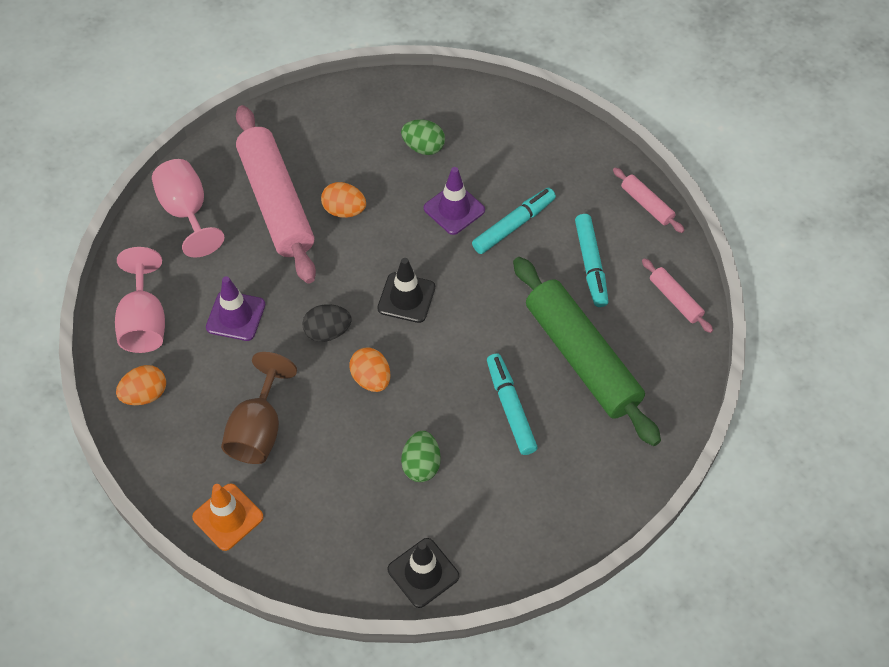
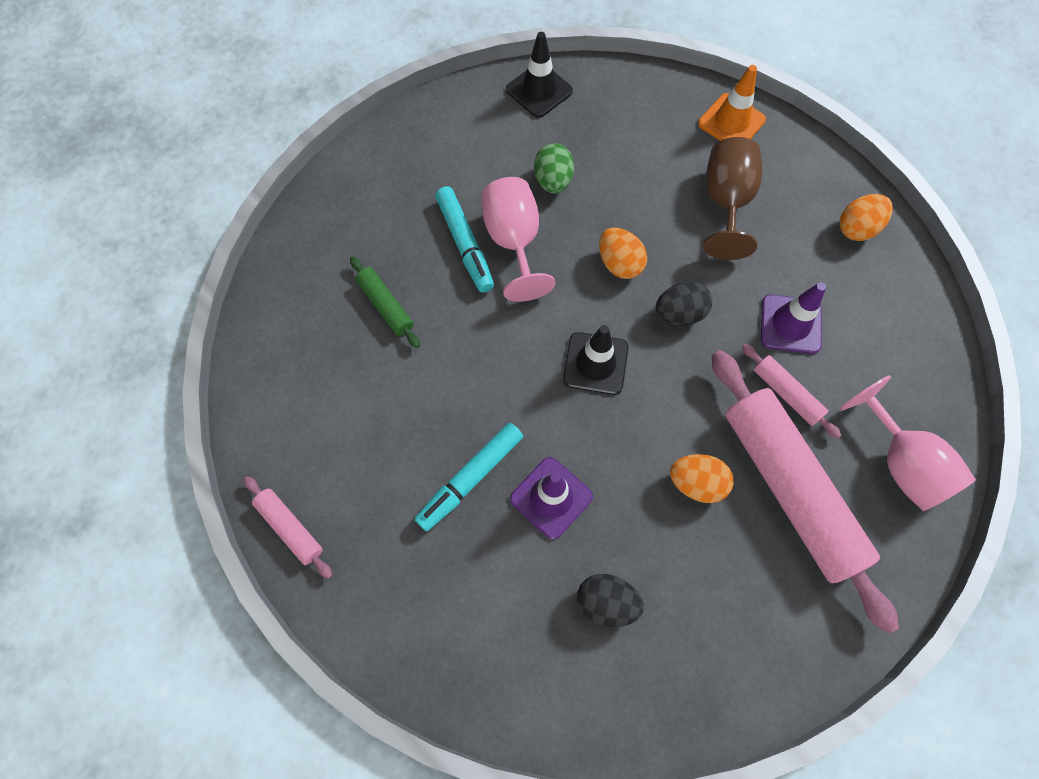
camera: 175 degrees right, 10 degrees up
pink goblet [115,247,165,353] -> pink goblet moved to [481,177,555,302]
green egg [401,119,445,155] -> black egg [577,574,644,627]
green rolling pin [513,257,661,446] -> green rolling pin [350,256,420,348], size x0.44
turquoise marker [575,214,609,307] -> none
pink rolling pin [642,258,713,333] -> pink rolling pin moved to [742,344,841,439]

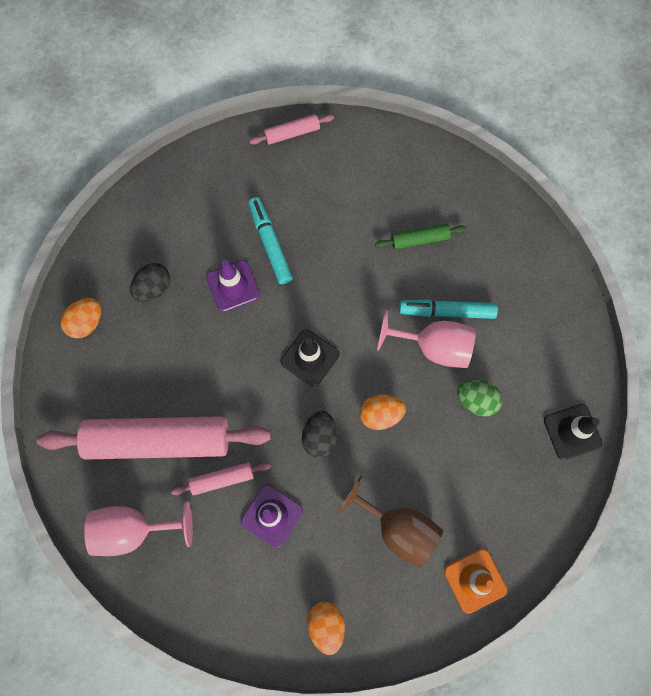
camera: 115 degrees right, 5 degrees up
orange egg [670,454,734,503] -> orange egg moved to [60,298,101,338]

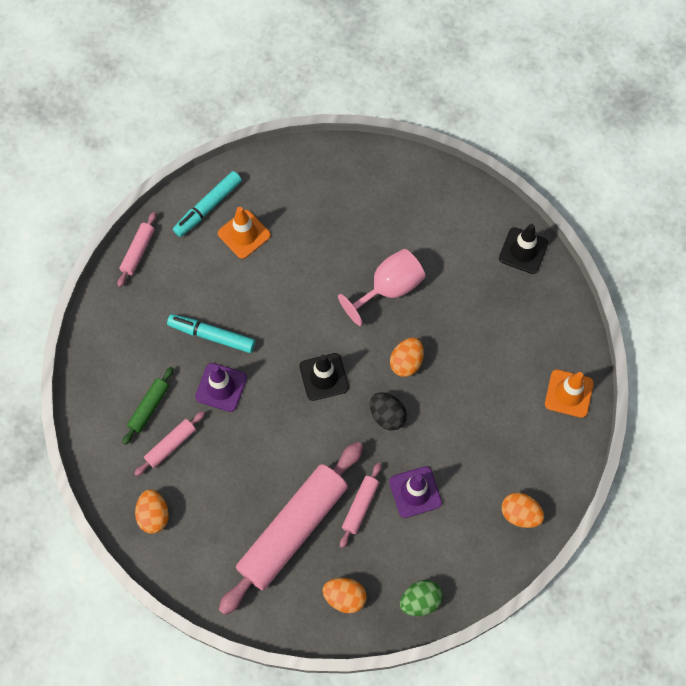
camera: 50 degrees left, 5 degrees down
pink goblet [84,501,193,556] -> orange egg [322,578,367,613]
black egg [130,263,170,302] -> pink rolling pin [134,411,205,476]
brown goblet [337,476,443,568] -> none
green rolling pin [375,224,466,249] -> green rolling pin moved to [122,367,173,445]
turquoise marker [399,299,498,319] -> turquoise marker moved to [173,171,242,237]
green egg [457,380,502,417] -> green egg moved to [400,580,443,616]
none -> orange traffic cone [218,207,271,259]

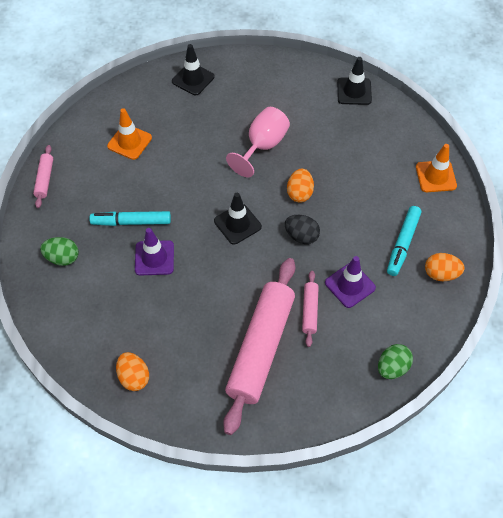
camera: 20 degrees left, 10 degrees down
green rolling pin [122,367,173,445] -> none
pink rolling pin [134,411,205,476] -> none
turquoise marker [173,171,242,237] -> turquoise marker moved to [387,206,421,276]
orange egg [322,578,367,613] -> none
none -> green egg [40,237,79,266]
none -> black traffic cone [172,44,214,95]

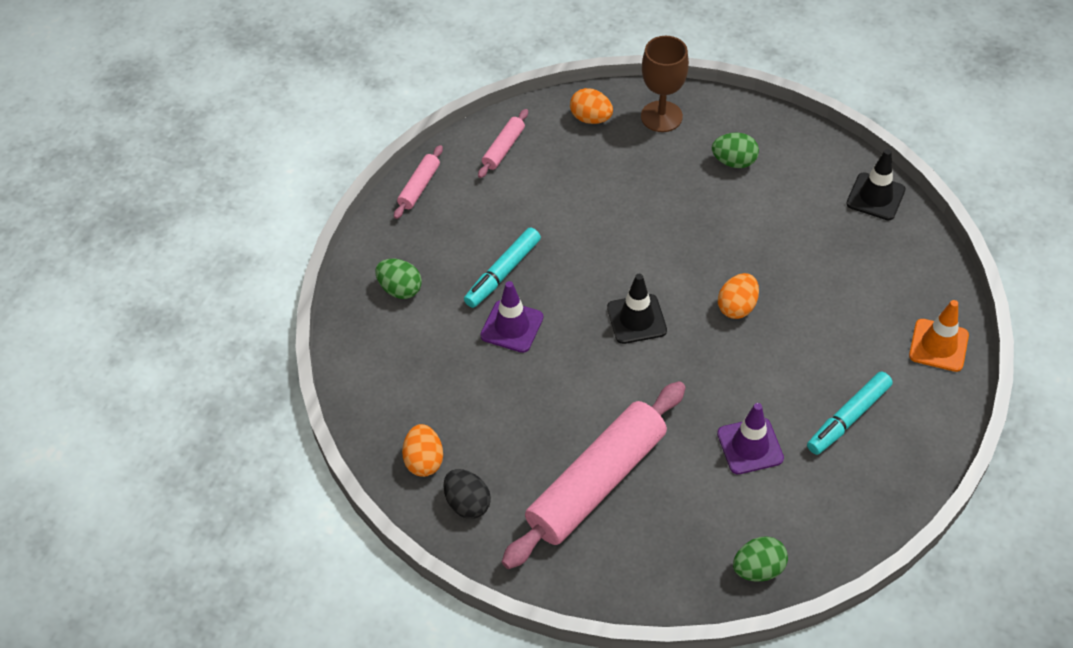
camera: 25 degrees right, 5 degrees down
turquoise marker [89,211,171,226] -> turquoise marker turned 75 degrees counterclockwise [464,227,541,308]
orange traffic cone [107,108,152,160] -> none
black traffic cone [172,44,214,95] -> brown goblet [641,36,689,132]
pink goblet [226,107,290,177] -> none
black egg [285,215,320,244] -> black egg moved to [444,469,491,519]
pink rolling pin [302,271,319,347] -> pink rolling pin moved to [478,109,528,178]
orange egg [425,253,465,281] -> orange egg moved to [570,88,613,124]
none -> green egg [712,133,759,168]

